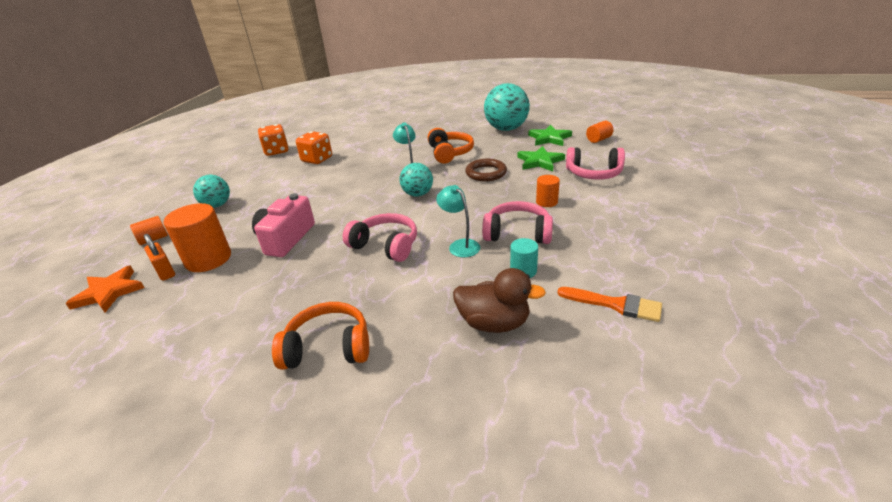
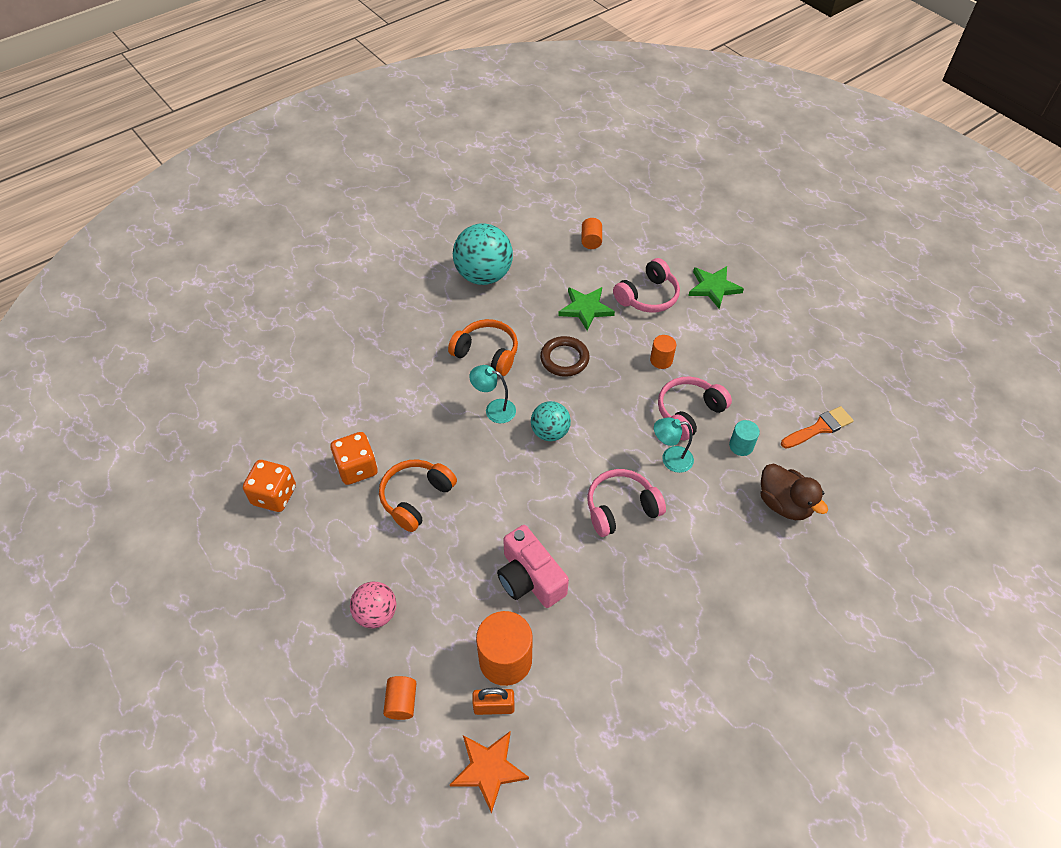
camera: 55 degrees left, 20 degrees up
turquoise ball [193,175,230,208] -> pink ball [350,582,396,628]
orange headphones [272,302,369,370] -> orange headphones moved to [379,460,457,532]
brown duck [453,268,546,333] -> brown duck turned 90 degrees clockwise [760,463,828,520]
green star [528,125,572,146] -> green star moved to [688,266,744,309]

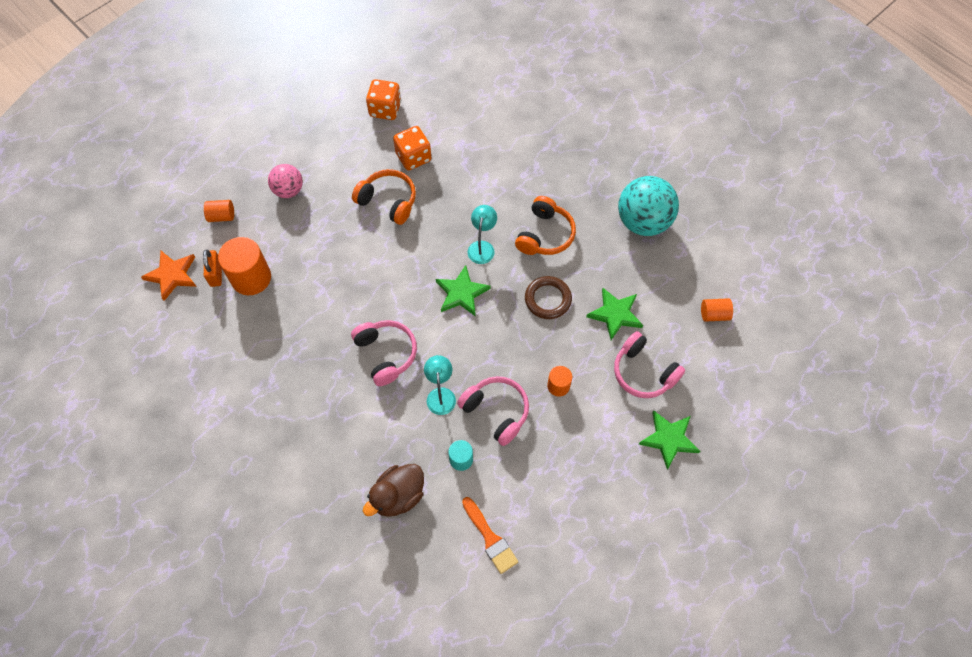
camera: 85 degrees right, 10 degrees up
pink camera [497,525,569,608] -> none
turquoise ball [531,401,571,441] -> green star [436,265,491,316]

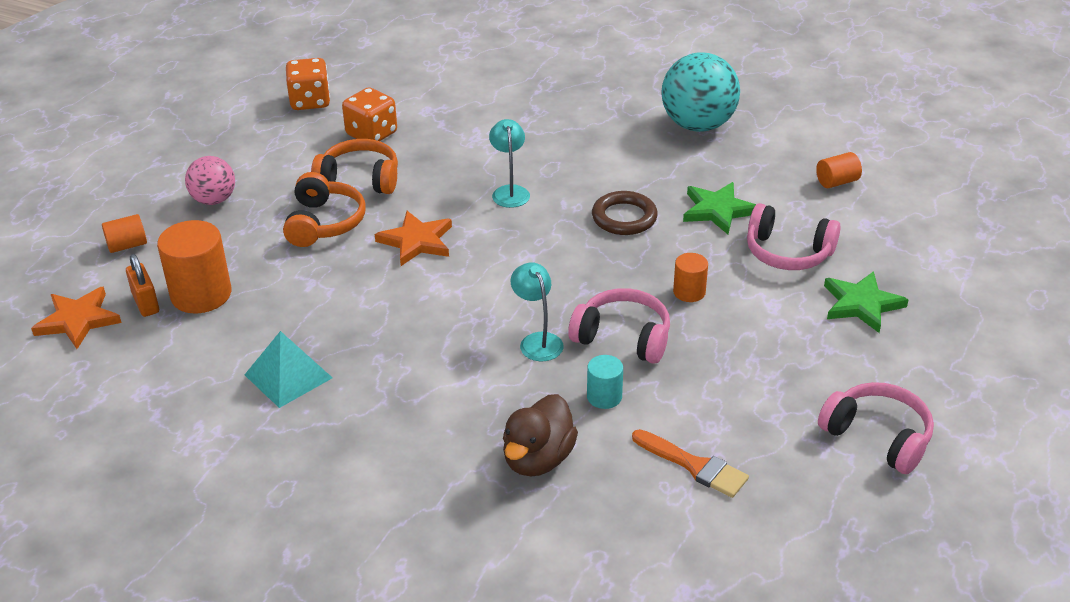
camera: 20 degrees left, 25 degrees down
pink headphones [351,320,417,386] -> pink headphones moved to [818,382,934,474]
green star [436,265,491,316] -> none
orange headphones [515,196,576,255] -> orange headphones moved to [283,172,365,247]
none -> turquoise pyramid [245,331,332,408]
none -> orange star [375,211,452,266]

